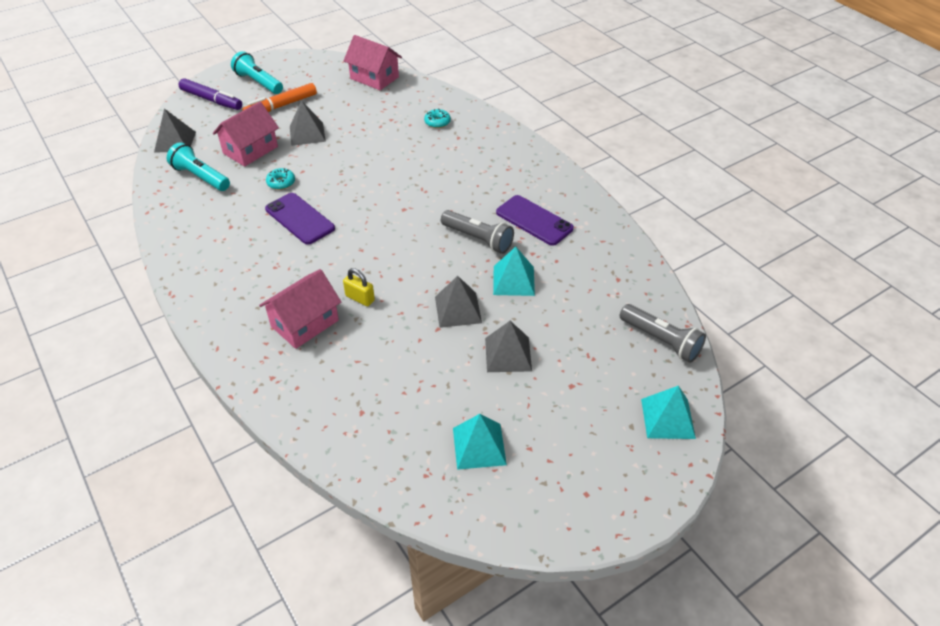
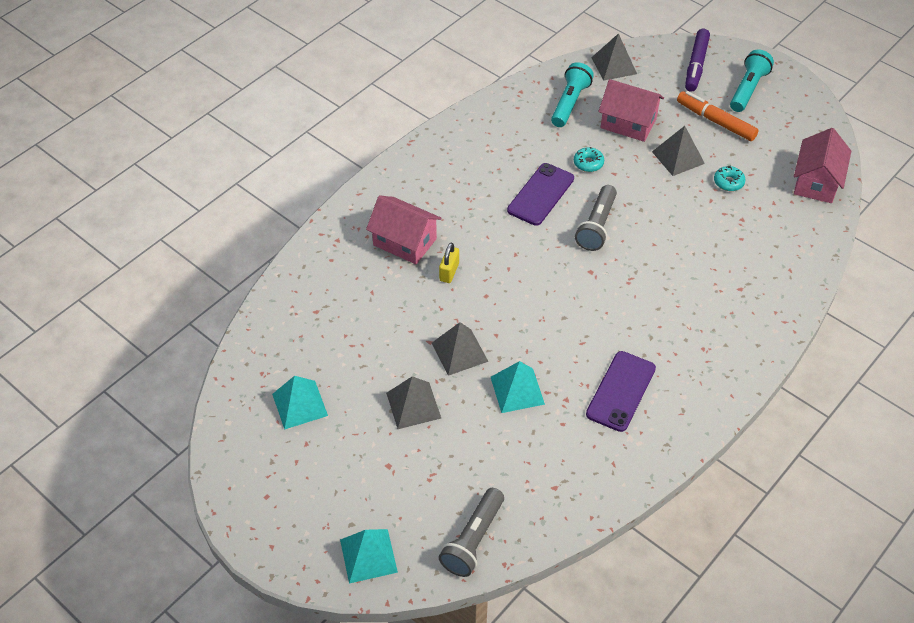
camera: 75 degrees right, 5 degrees up
turquoise donut [424,109,451,128] -> turquoise donut moved to [714,166,746,191]
grey flashlight [441,210,514,254] -> grey flashlight moved to [575,185,617,251]

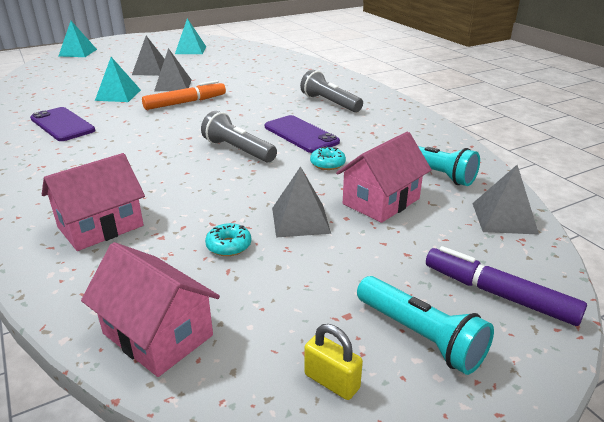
camera: 110 degrees right, 20 degrees down
pink house [366,195,442,264] -> pink house moved to [42,153,145,251]
yellow padlock [439,243,459,283] -> yellow padlock moved to [304,324,363,400]
grey flashlight [439,488,504,577] -> grey flashlight moved to [300,70,363,112]
orange marker [677,91,758,141] -> orange marker moved to [142,80,226,110]

